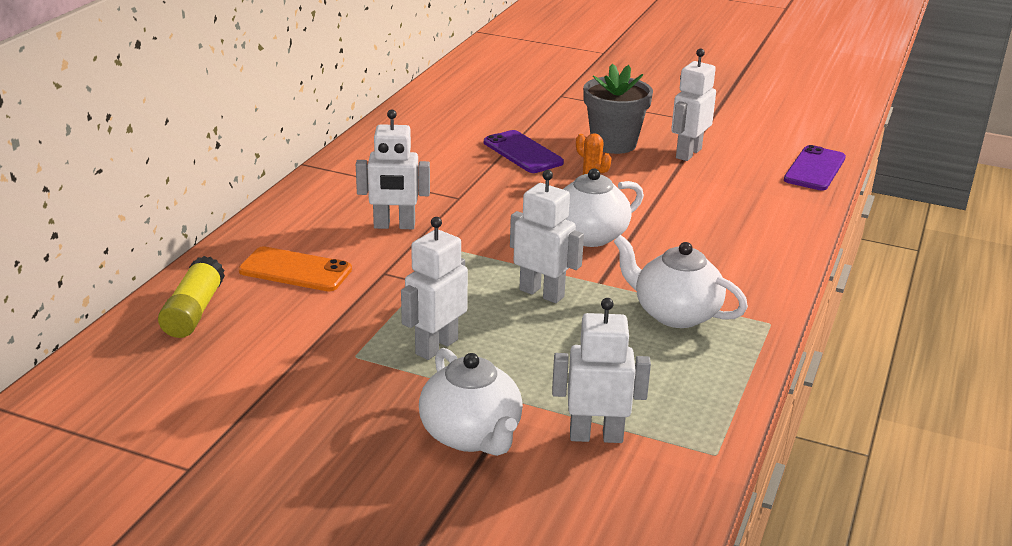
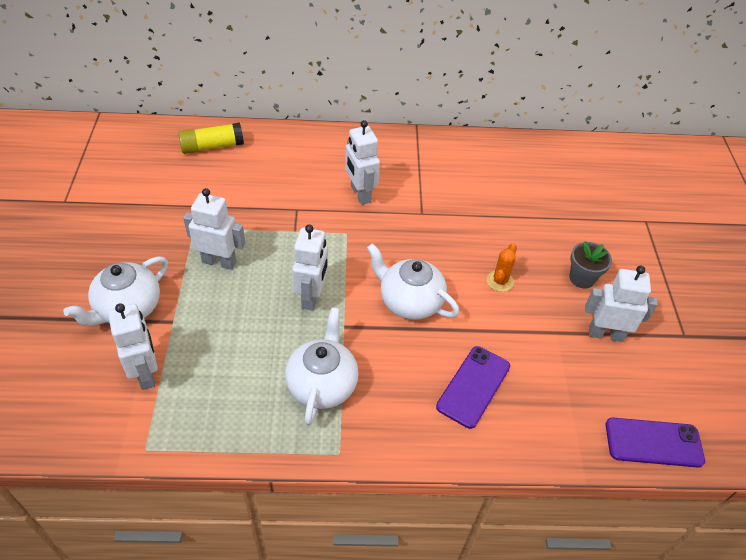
camera: 65 degrees right, 20 degrees up
orange phone [238,246,352,291] -> none
purple phone [484,130,564,173] -> purple phone moved to [436,346,510,429]
grey flower pot [583,64,653,154] -> grey flower pot [569,241,612,289], size x0.62

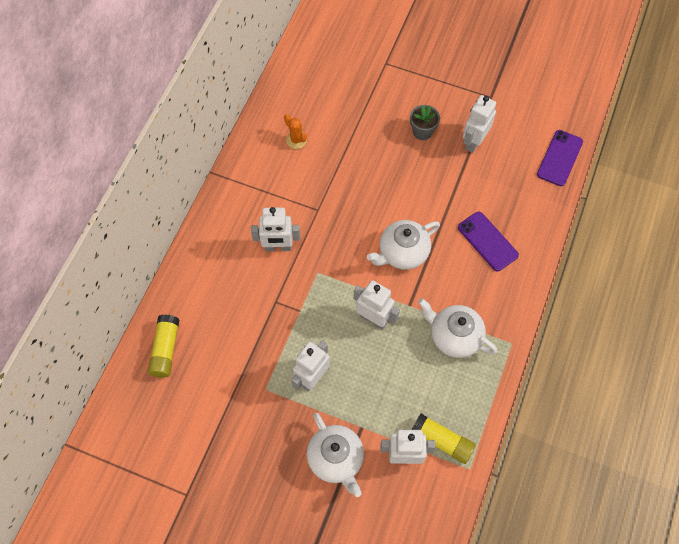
camera: 65 degrees left, 15 degrees up
orange cactus [487,243,517,292] -> orange cactus moved to [284,114,307,149]
none -> yellow glue stick [412,414,476,464]

